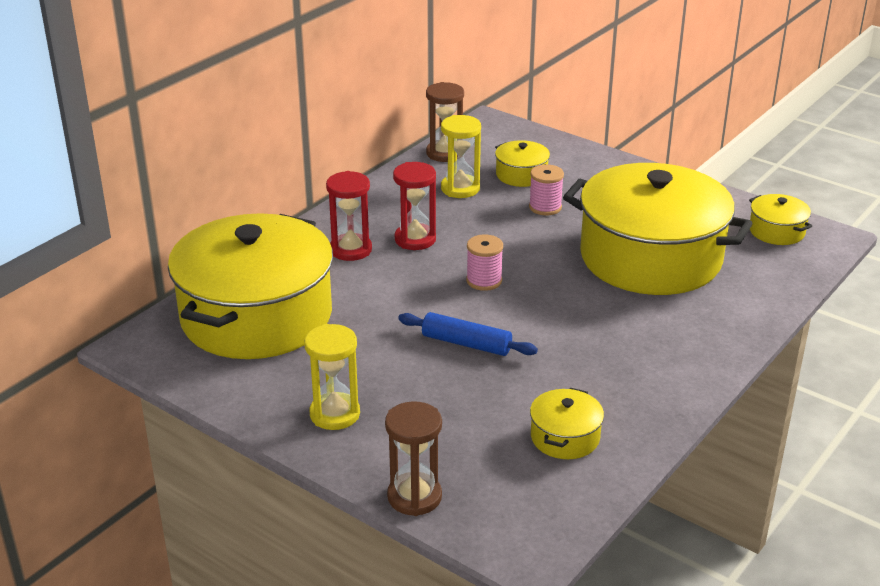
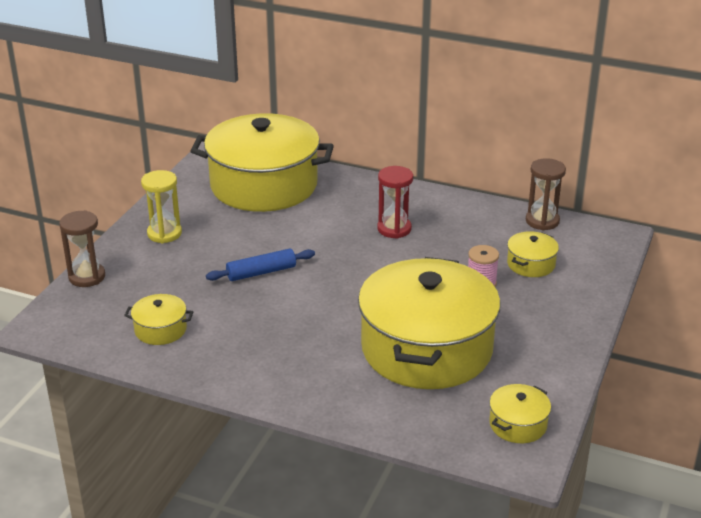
camera: 75 degrees right, 0 degrees up
red hourglass [326,171,372,261] -> none
blue rolling pin [398,312,538,356] -> blue rolling pin turned 60 degrees clockwise [206,249,315,281]
yellow hourglass [441,115,481,198] -> none
pink spool [466,234,503,291] -> none

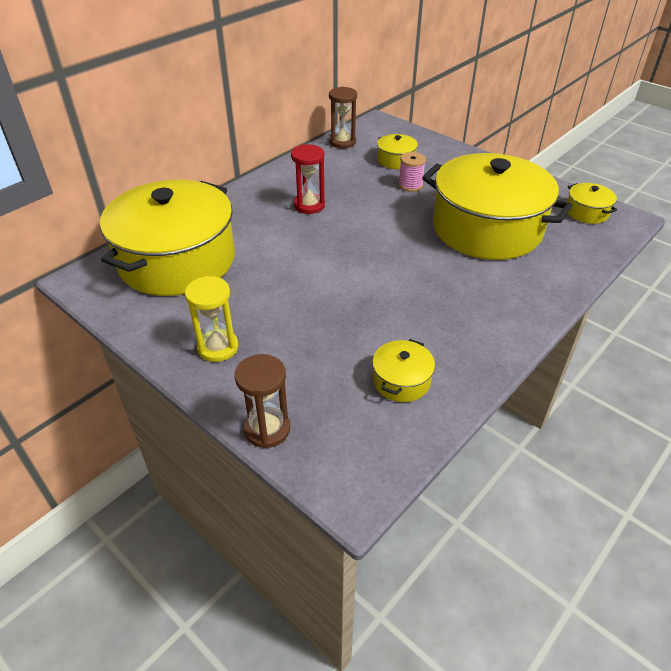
camera: 70 degrees left, 10 degrees up
blue rolling pin [206,249,315,281] -> none

